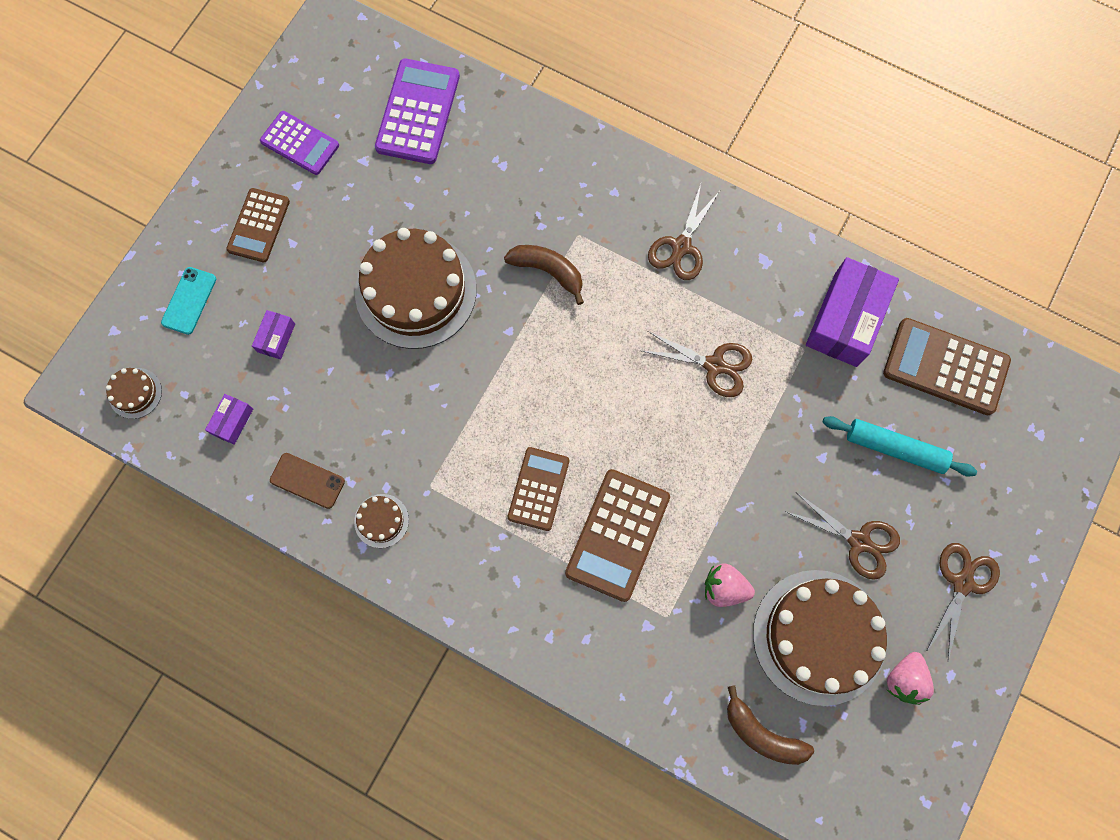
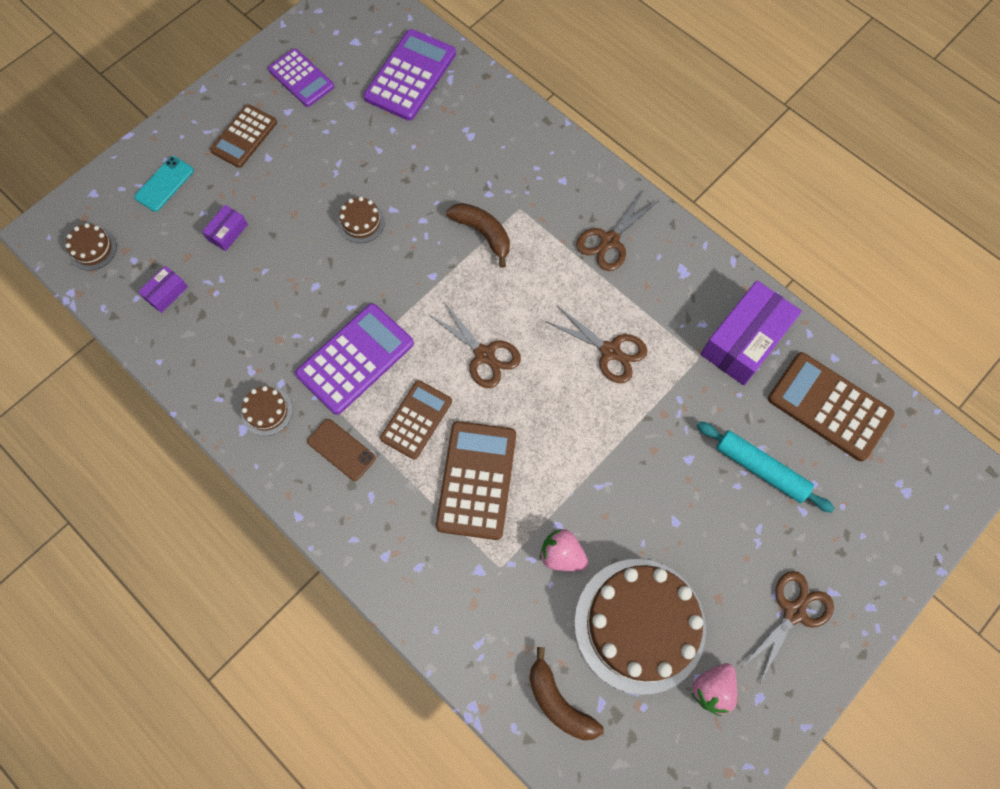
camera: 15 degrees right, 5 degrees down
brown phone [270,453,345,509] -> brown phone moved to [307,419,376,481]
brown cake [355,228,477,349] -> brown cake [338,197,385,243], size x0.42
brown calculator [565,469,670,602] -> brown calculator turned 150 degrees clockwise [436,421,516,540]
brown scissors [786,493,900,580] -> brown scissors moved to [429,301,521,388]
none -> purple calculator [295,304,414,415]

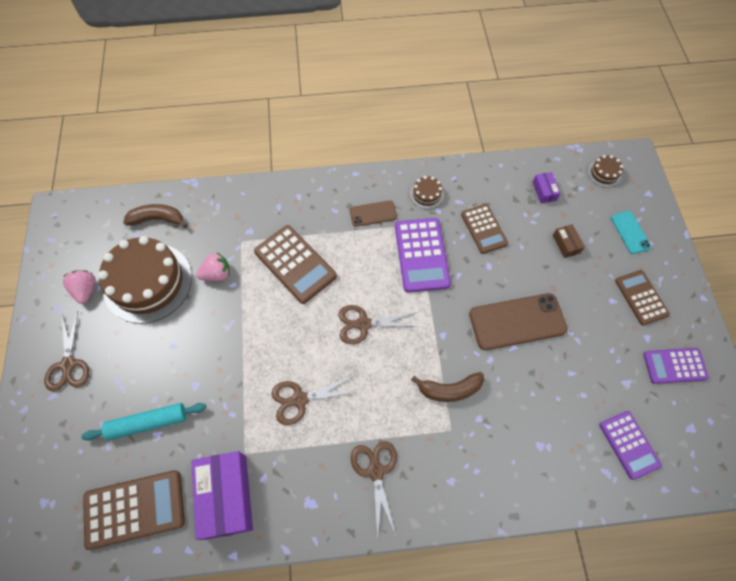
camera: 130 degrees right, 5 degrees down
purple box [202,205,248,251] -> brown box [553,224,585,258]
brown cake [338,197,385,243] -> brown phone [469,293,567,350]
purple calculator [364,29,456,121] -> purple calculator [599,411,662,480], size x0.66
brown calculator [380,380,452,460] -> brown calculator moved to [461,204,508,254]

